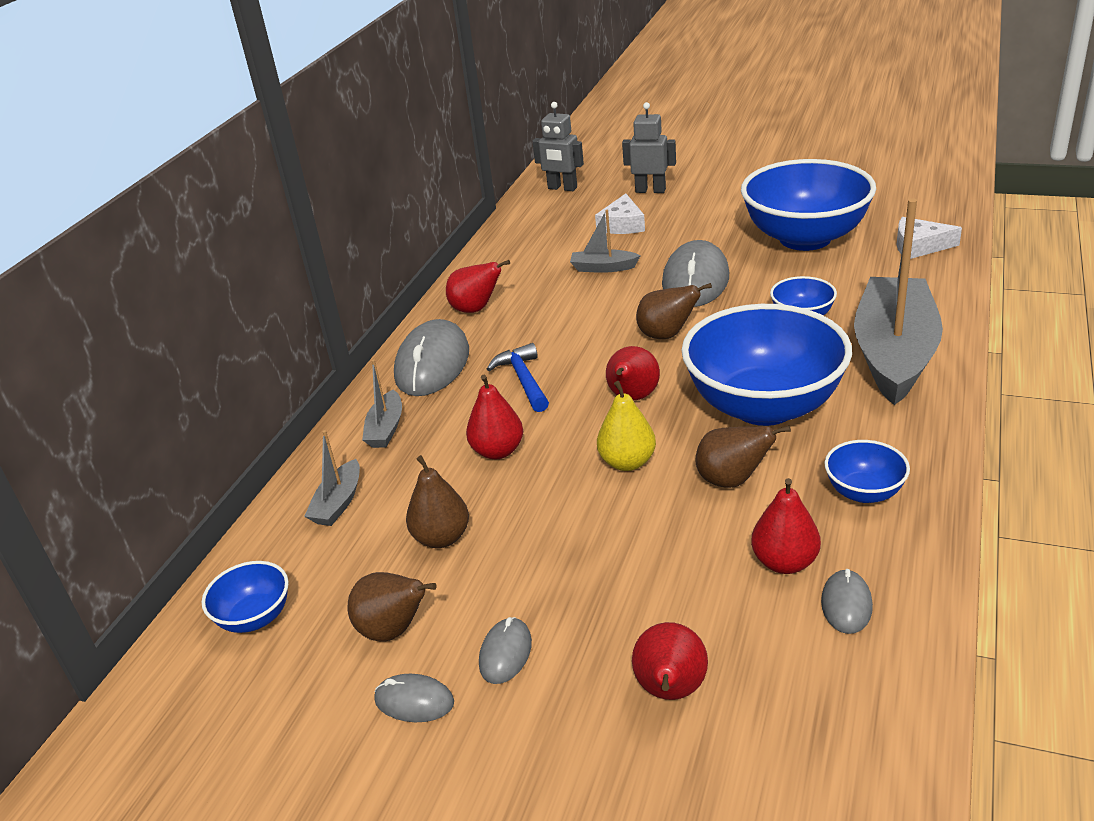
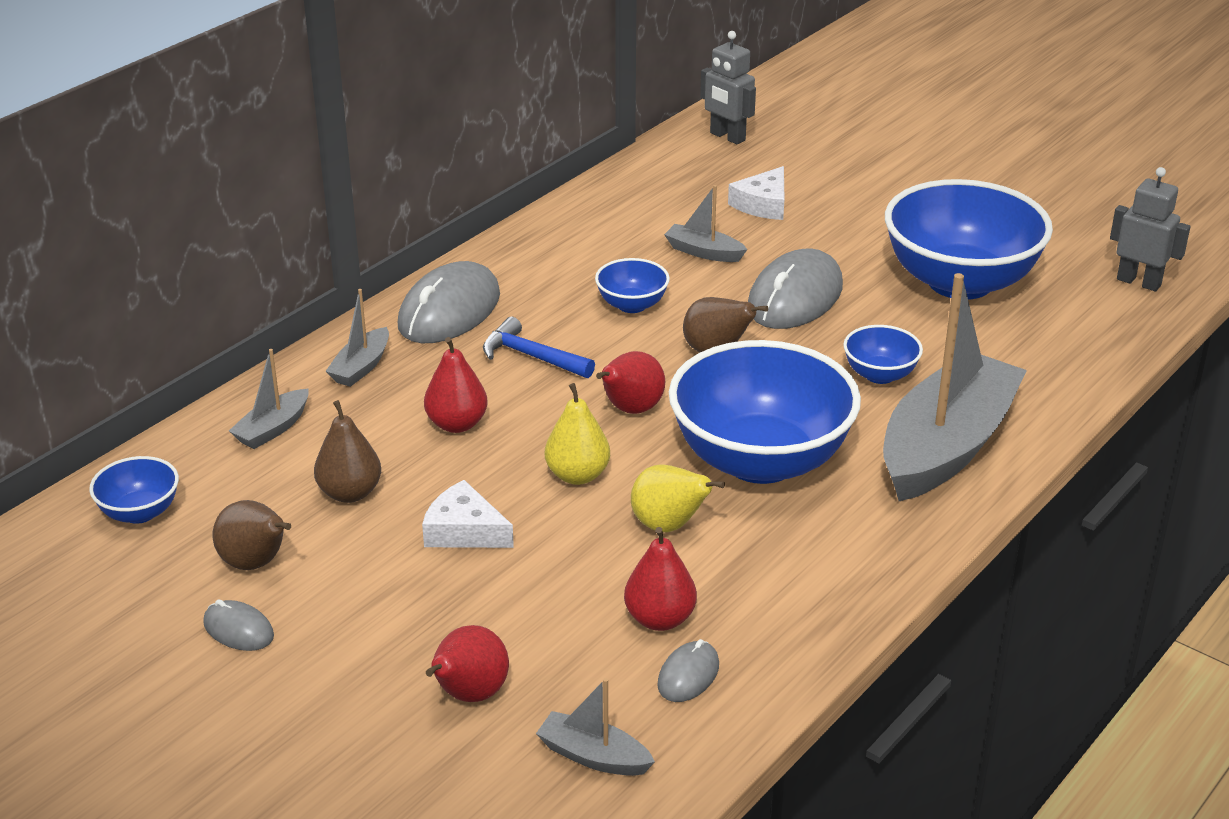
camera: 15 degrees right, 0 degrees up
red pear [446,260,510,313] -> none
grey mouse [479,617,532,684] -> none
blue hammer [487,343,549,412] -> blue hammer turned 60 degrees counterclockwise [483,317,595,378]
grey robot [622,102,676,193] -> grey robot moved to [1110,167,1191,291]
brown pear [696,426,791,488] -> yellow pear [631,464,725,532]
blue bowl [824,440,910,503] -> blue bowl moved to [595,258,670,313]
white cheese [896,217,962,259] -> white cheese moved to [422,480,514,548]
none -> grey boat [536,678,655,776]

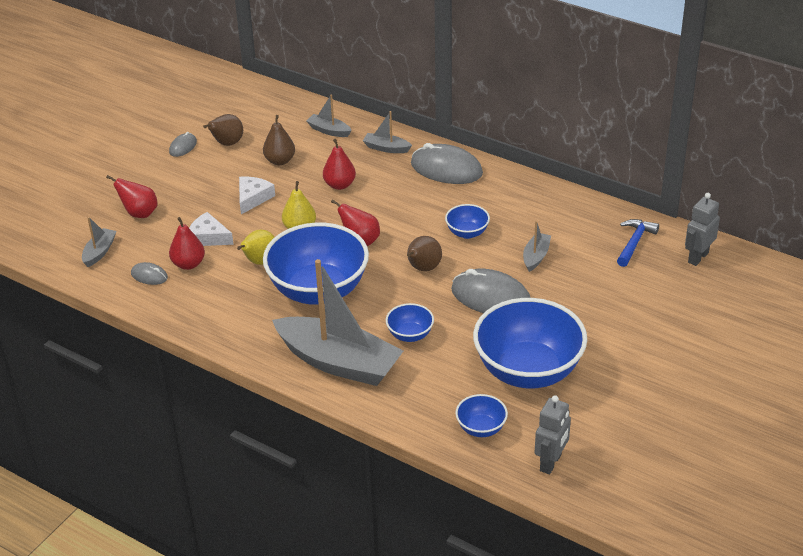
camera: 85 degrees right, 5 degrees up
blue bowl [89,456,179,524] -> blue bowl moved to [455,394,508,437]
blue hammer [483,317,595,378] -> blue hammer moved to [617,219,659,267]
white cheese [728,166,785,220] -> white cheese moved to [189,212,234,246]

